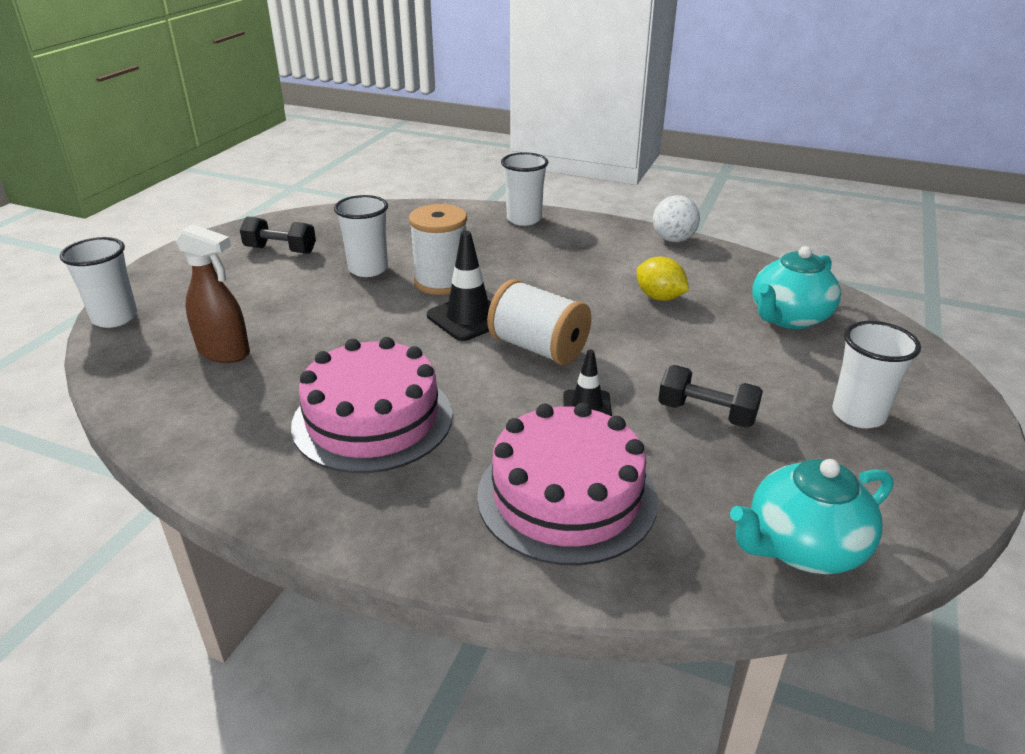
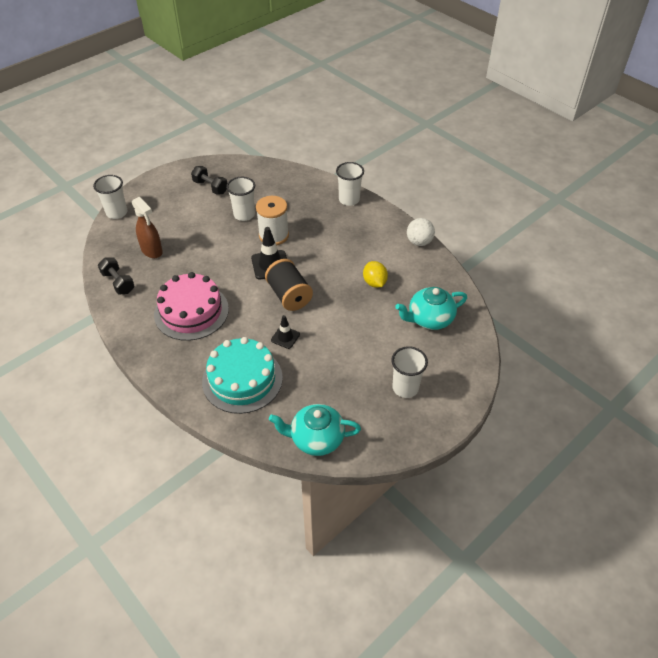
camera: 25 degrees right, 15 degrees up
pink cake [477,403,658,565] -> turquoise cake [202,337,283,414]
white spool [487,279,591,365] -> black spool [265,259,313,311]
black dumbbell [658,365,763,428] -> black dumbbell moved to [98,257,135,294]

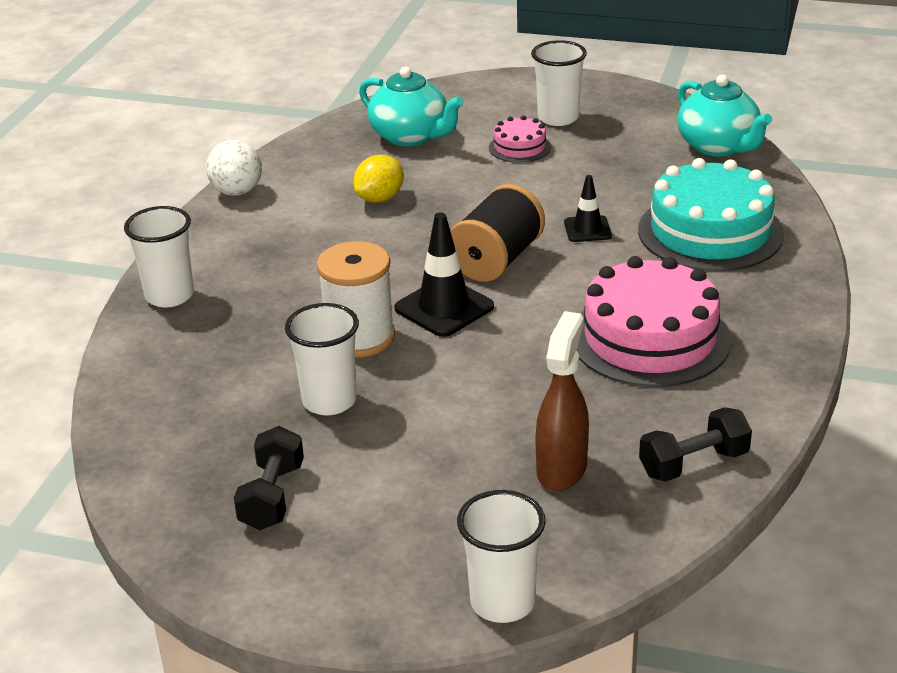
camera: 120 degrees left, 15 degrees down
black dumbbell [98,257,135,294] -> black dumbbell turned 45 degrees clockwise [639,407,752,482]
none -> pink cake [489,116,551,163]

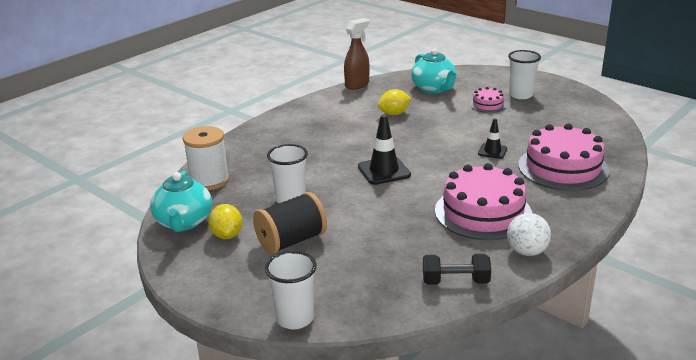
camera: 25 degrees right, 5 degrees down
white cup [124,206,194,308] -> none
white ball [206,140,262,196] -> white ball moved to [507,213,551,256]
black dumbbell [234,426,304,530] -> yellow lemon [208,204,242,239]
white spool [317,241,395,357] -> white spool moved to [183,126,229,190]
black spool [450,184,545,282] -> black spool moved to [253,192,327,254]
brown spray bottle [536,311,589,491] -> brown spray bottle moved to [344,18,370,90]
turquoise cake [638,158,784,271] -> pink cake [518,124,609,191]
turquoise teapot [677,75,772,156] -> turquoise teapot moved to [150,171,212,232]

